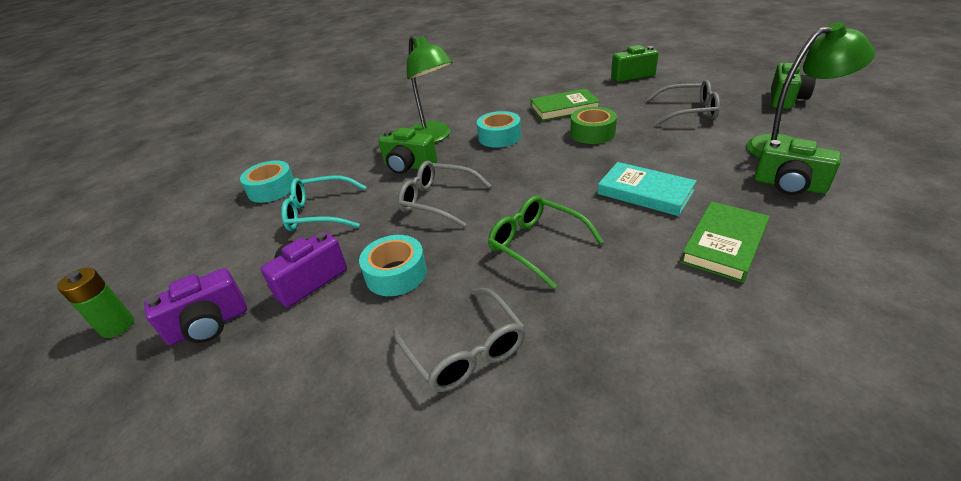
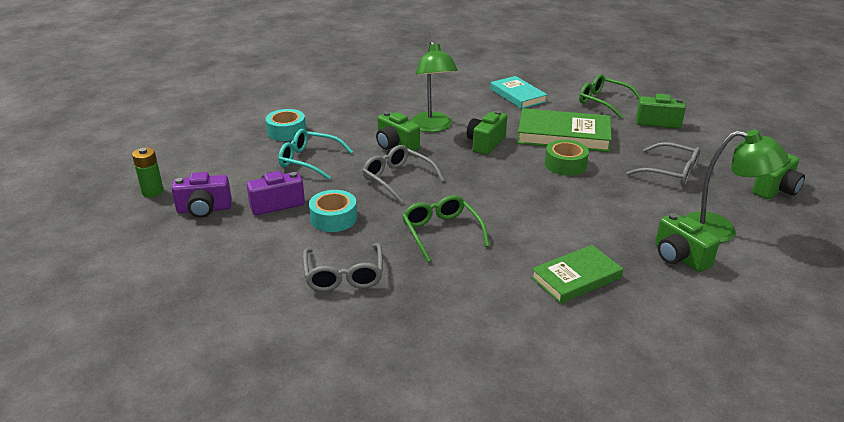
camera: 20 degrees right, 5 degrees down
turquoise tape [477,111,521,148] -> green camera [467,110,507,155]
green book [530,89,600,121] -> green book [517,108,612,152], size x1.52
turquoise book [597,162,697,216] -> turquoise book moved to [490,76,548,109]
none -> green glasses [579,74,641,118]

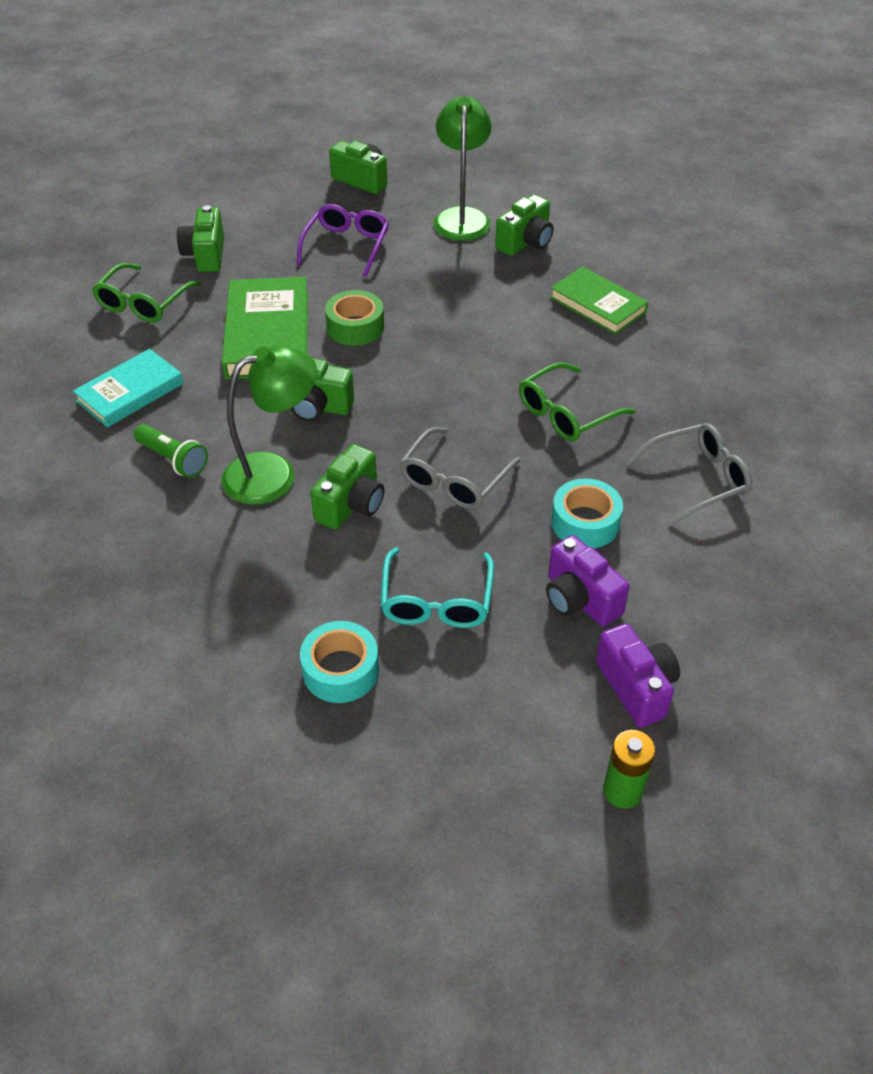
camera: 105 degrees left, 15 degrees up
grey glasses [626,142,700,186] -> purple glasses [297,204,389,277]
none -> green flashlight [134,424,208,478]

